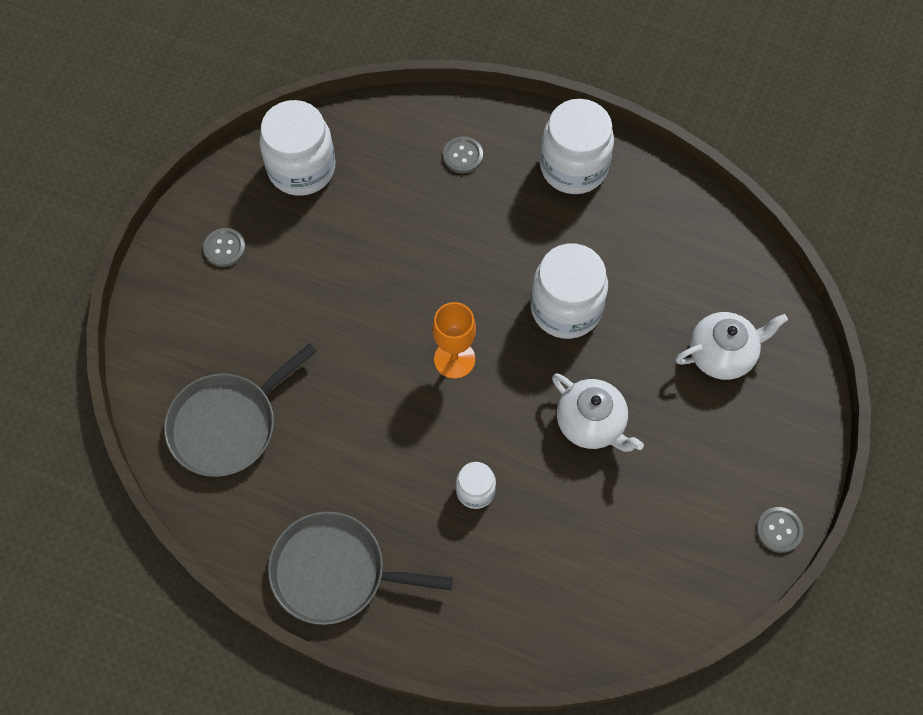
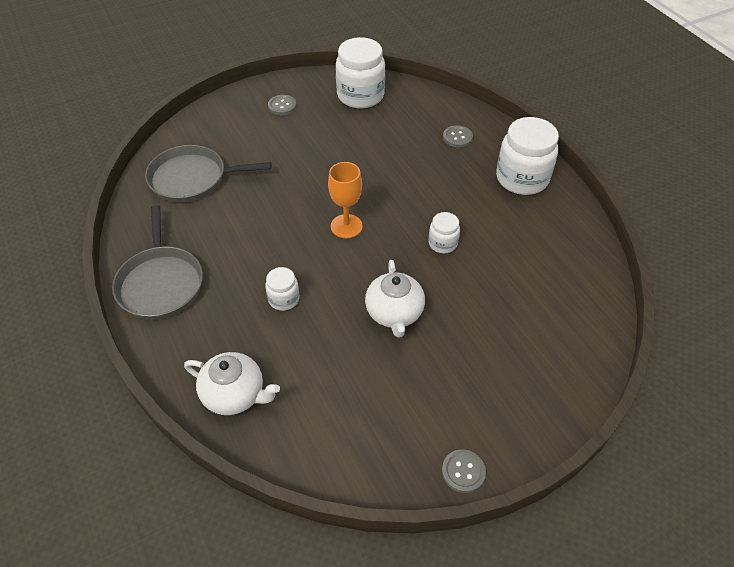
camera: 40 degrees right, 15 degrees down
grey pan [268,511,453,625] -> grey pan turned 150 degrees counterclockwise [112,205,203,320]
white jar [531,243,608,339] -> white jar [429,212,460,253], size x0.51
white teapot [675,312,788,380] -> white teapot moved to [184,352,280,415]

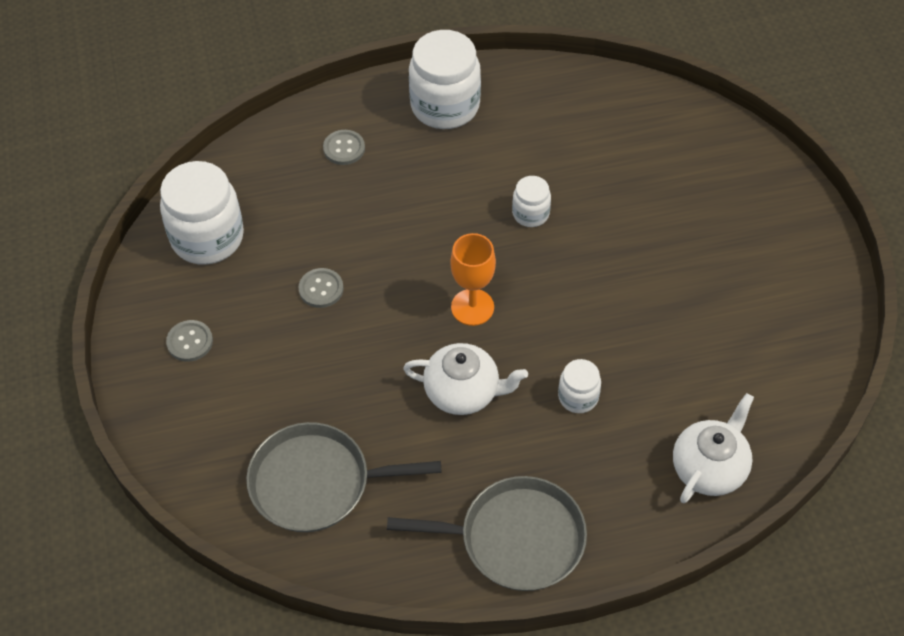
camera: 75 degrees left, 5 degrees up
grey pan [145,145,271,202] -> grey pan turned 75 degrees clockwise [246,422,441,532]
white teapot [365,260,425,337] -> white teapot moved to [403,343,528,415]
grey button [442,449,486,493] -> grey button moved to [298,268,344,308]

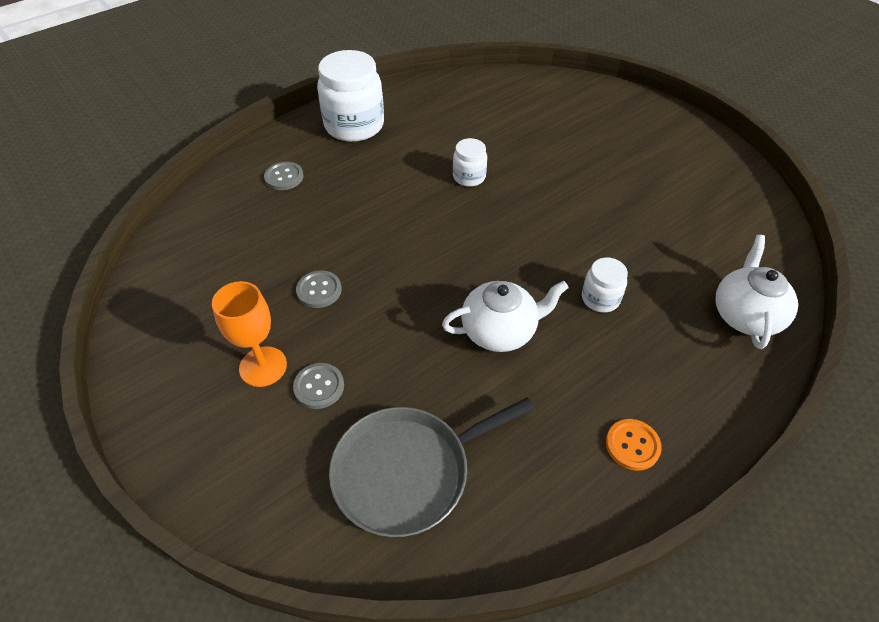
camera: 25 degrees left, 5 degrees down
white jar [160,161,244,265] -> none
grey button [166,320,213,362] -> grey button moved to [293,363,344,409]
grey pan [387,476,587,591] -> orange button [606,419,662,471]
orange goblet [450,233,496,326] -> orange goblet moved to [212,281,287,387]

